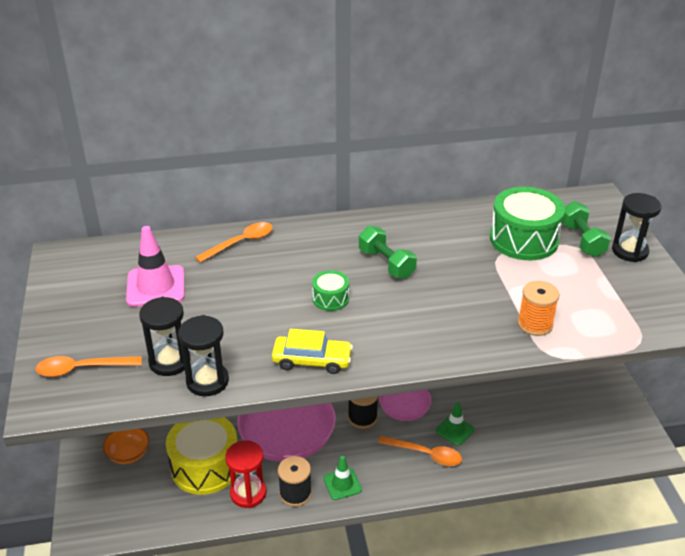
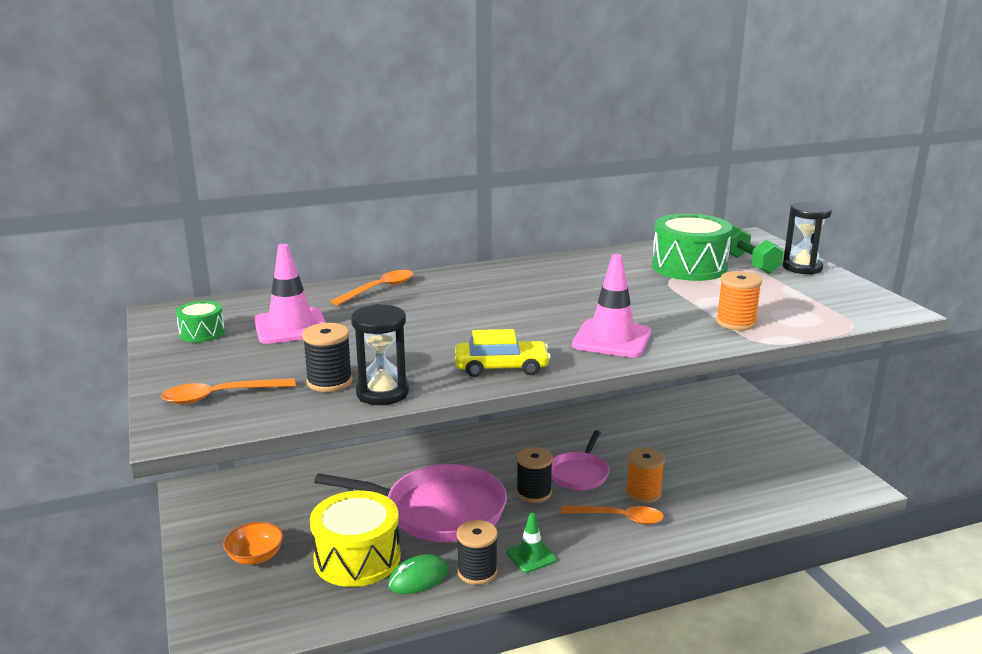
camera: 10 degrees left, 15 degrees down
black hourglass [139,297,191,376] -> black spool [302,323,353,392]
red hourglass [225,440,266,508] -> green mouse [388,554,449,594]
green drum [312,270,349,311] -> green drum moved to [176,301,225,342]
green dumbbell [359,226,417,279] -> none
green traffic cone [435,402,475,446] -> orange spool [626,447,665,503]
none -> pink traffic cone [572,254,651,357]

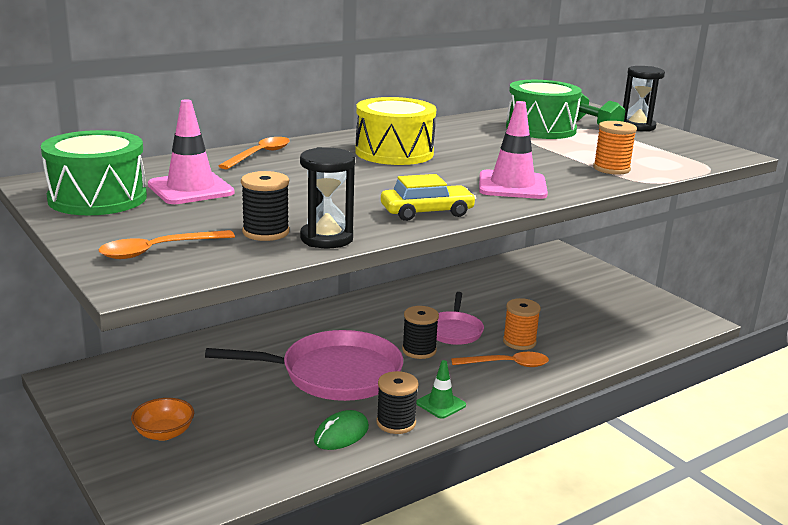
camera: 15 degrees left, 0 degrees up
green drum [176,301,225,342] -> green drum [41,130,147,215], size x2.02
yellow drum [310,491,400,587] -> yellow drum moved to [355,97,436,165]

